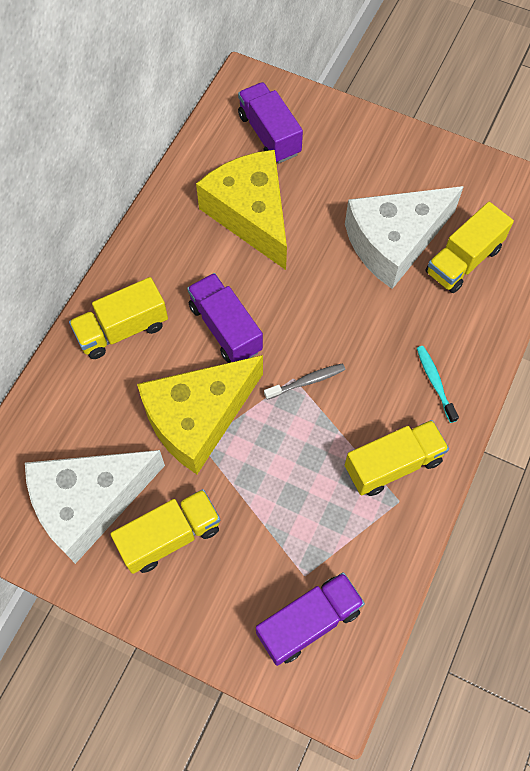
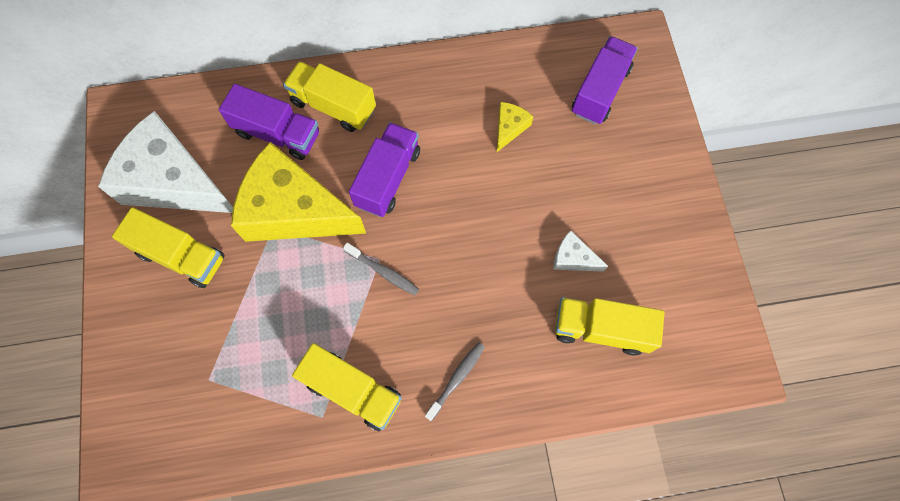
camera: 55 degrees right, 5 degrees up
yellow cheese [196,150,287,270] -> yellow cheese [497,102,533,152], size x0.41
purple truck [256,572,365,666] -> purple truck moved to [219,84,319,160]
white cheese [345,186,464,289] -> white cheese [553,230,608,272], size x0.41
turquoise toothbrush [417,346,459,423] -> grey toothbrush [425,342,485,421]

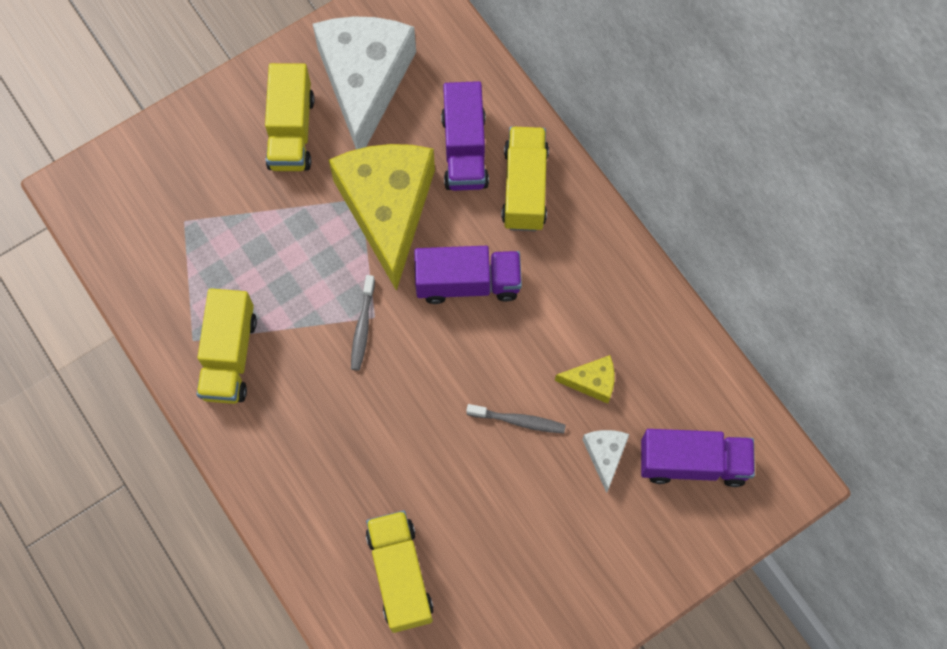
camera: 65 degrees right, 0 degrees up
grey toothbrush [425,342,485,421] -> grey toothbrush moved to [466,404,566,433]
white cheese [553,230,608,272] -> white cheese moved to [582,430,630,493]

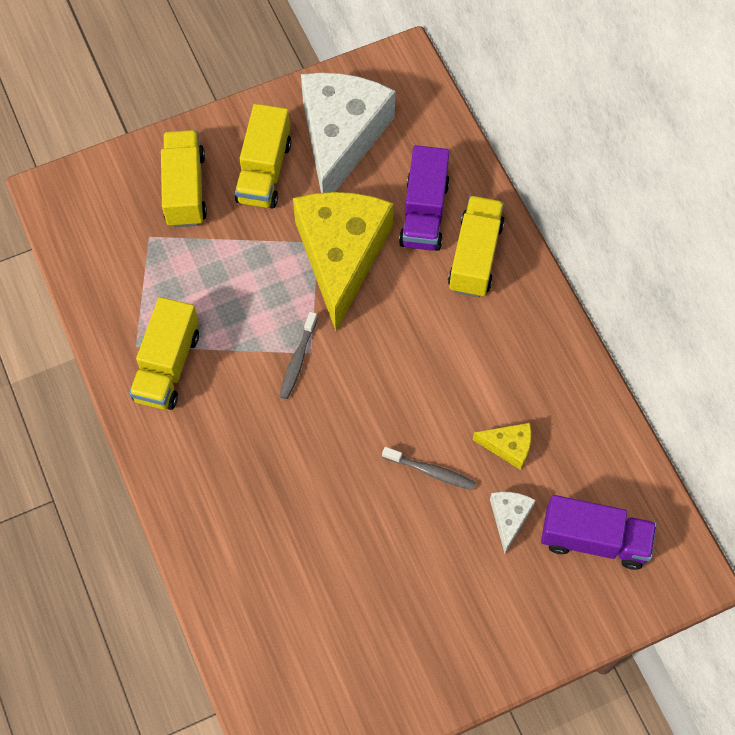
camera: 10 degrees right, 5 degrees down
yellow truck [366,511,434,633] -> yellow truck moved to [161,130,207,227]
purple truck [414,246,522,304] -> none

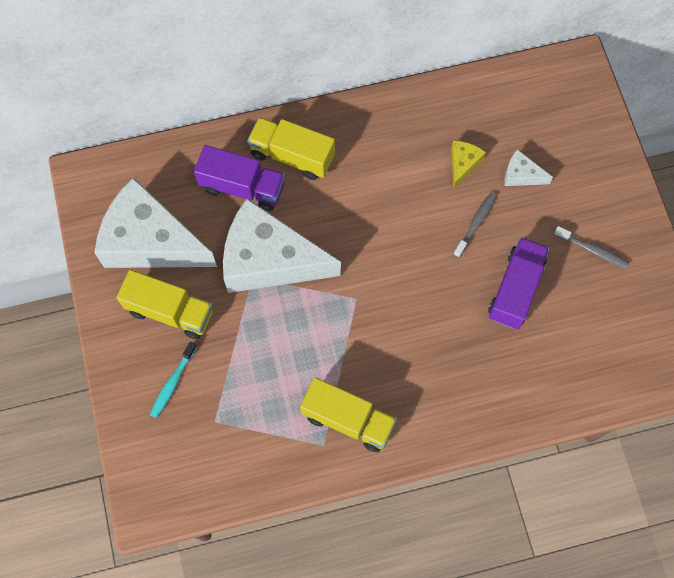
camera: 80 degrees left, 5 degrees up
yellow truck [161,130,207,227] -> turquoise toothbrush [150,342,197,418]
grey toothbrush [279,312,318,399] -> grey toothbrush moved to [554,226,629,268]
yellow cheese [293,192,394,331] -> white cheese [223,198,341,293]
purple truck [541,495,657,570] -> purple truck moved to [488,237,549,329]

